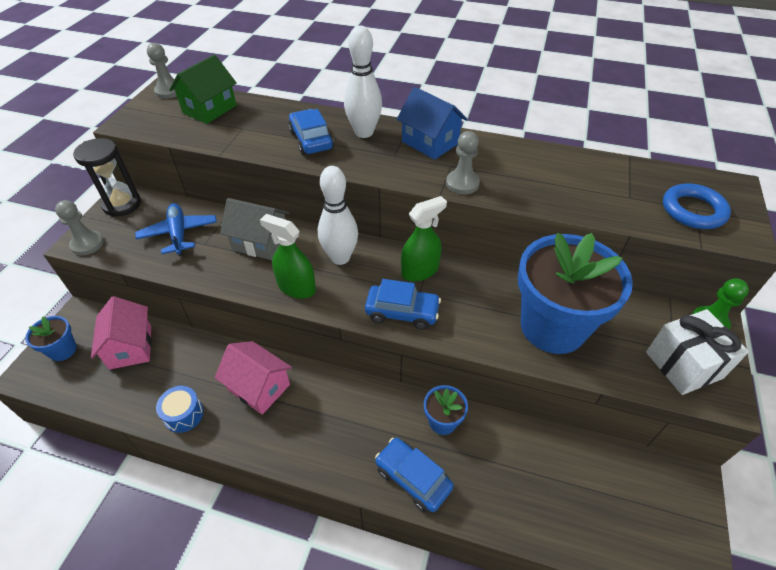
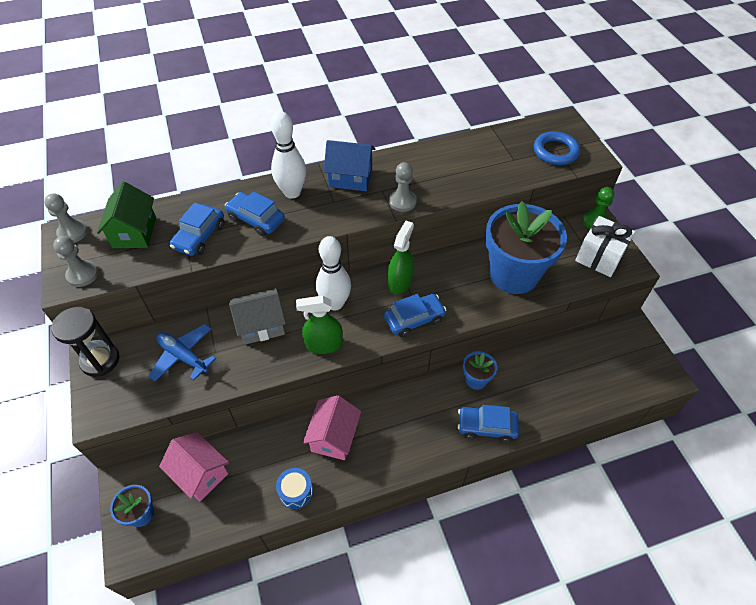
camera: 35 degrees left, 5 degrees up
grey pawn [55,200,104,255] -> grey pawn moved to [53,236,98,287]
pink house [215,341,292,415] -> pink house turned 75 degrees counterclockwise [303,395,361,460]
none -> blue car [170,202,225,256]

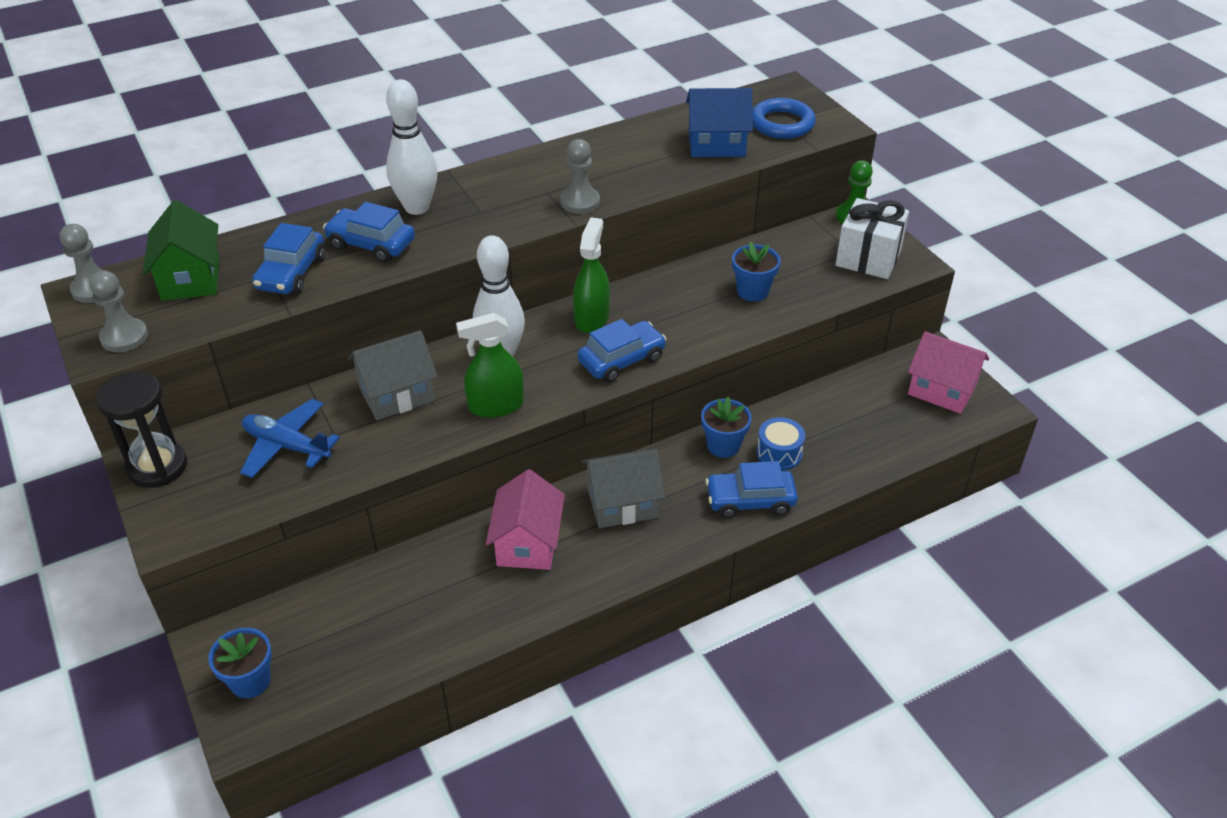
camera: 10 degrees left, 10 degrees down
pink house [159,432,229,501] -> pink house moved to [908,331,989,414]
blue drum [276,468,313,509] -> blue drum moved to [756,417,805,470]
blue house [324,140,375,191] -> blue house moved to [686,88,753,157]
blue flower pot [485,201,567,294] -> blue flower pot [732,241,781,301], size x0.45
none -> grey house [582,449,665,528]

